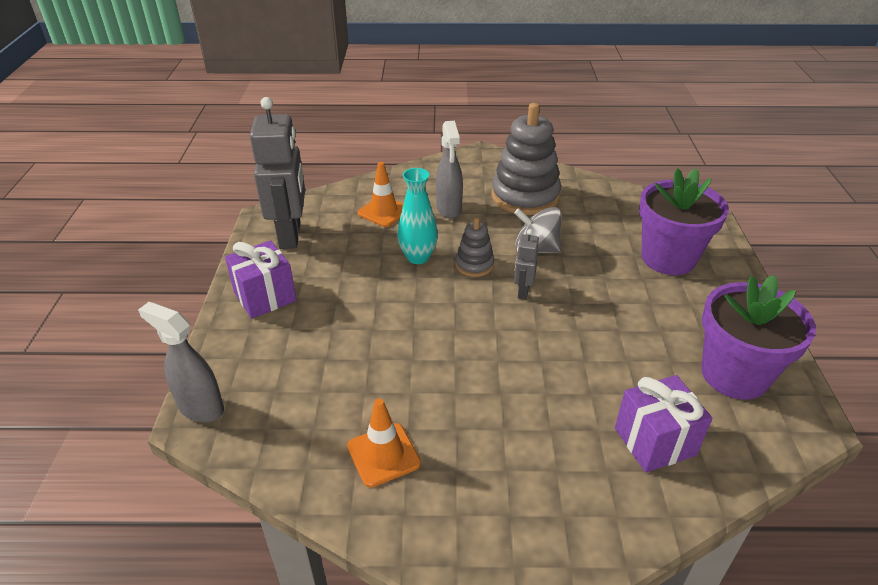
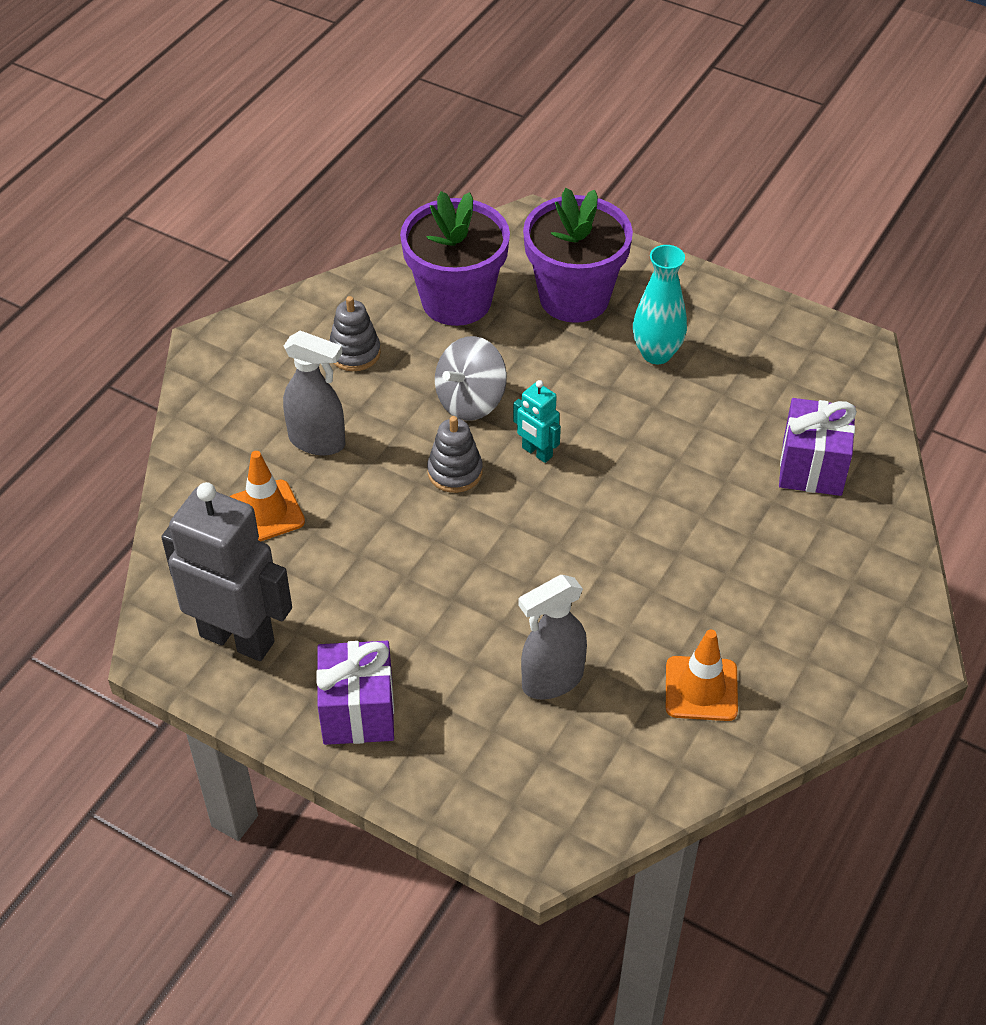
camera: 60 degrees left, 10 degrees up
grey spray bottle [138,302,224,422] -> grey spray bottle moved to [518,575,587,700]
turquoise vase [398,168,438,264] -> turquoise vase moved to [633,245,687,364]
grey stacking toy [491,103,561,215] -> grey stacking toy [329,296,381,371], size x0.50
grey robot [514,229,539,300] -> turquoise robot [513,380,561,463]
purple flower pot [702,275,816,400] -> purple flower pot moved to [400,191,510,326]

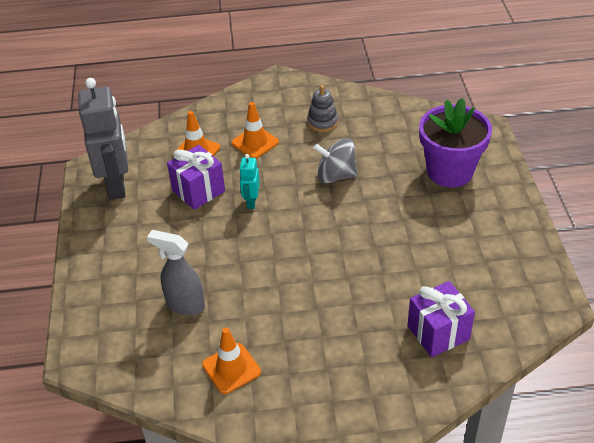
camera: 55 degrees right, 5 degrees down
grey spray bottle [283,331,345,455] -> orange traffic cone [231,102,279,159]
purple gift [316,641,394,745] -> purple gift moved to [167,145,225,210]
purple flower pot [400,191,510,326] -> none
grey stacking toy [427,416,483,493] -> none
turquoise robot [513,380,561,463] -> turquoise robot moved to [239,154,260,209]
turquoise vase [633,245,687,364] -> none

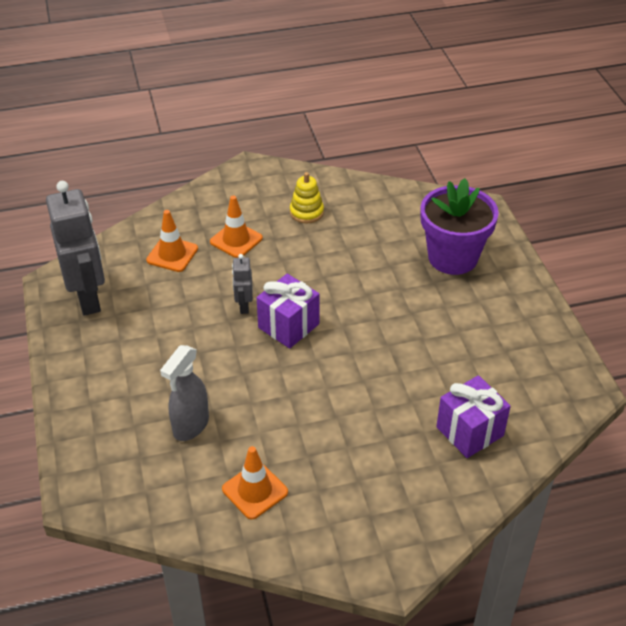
camera: 10 degrees left, 0 degrees up
grey spray bottle [147,230,205,316] -> grey spray bottle turned 75 degrees counterclockwise [160,345,209,441]
purple gift [167,145,225,210] -> purple gift moved to [257,274,320,348]
turquoise robot [239,154,260,209] -> grey robot [232,254,253,314]
grey stacking toy [307,85,338,132] -> yellow stacking toy [290,172,324,223]
grey spinning top [314,138,358,183] -> none

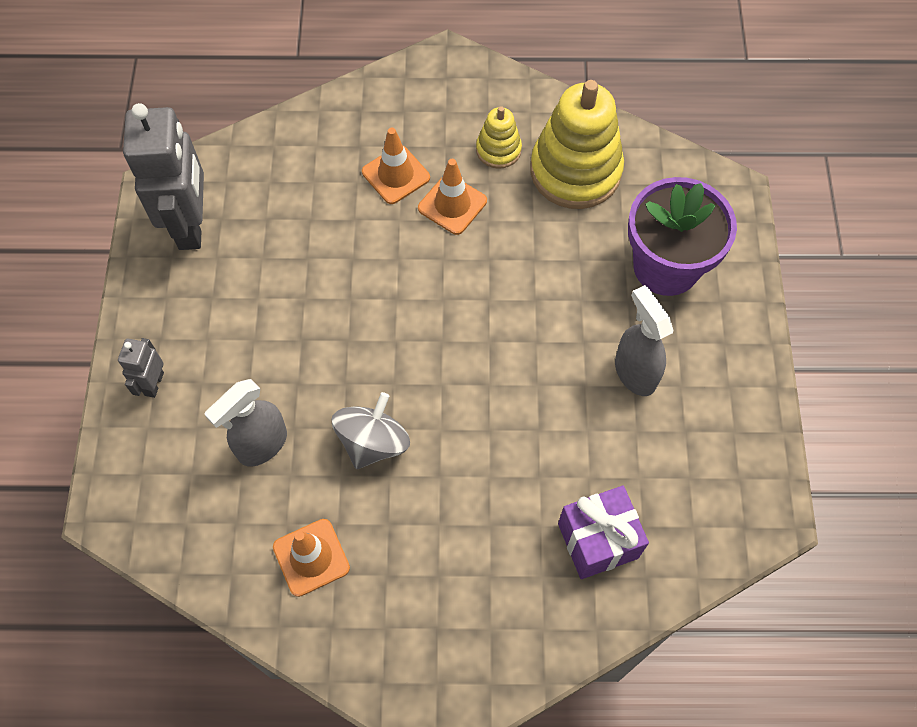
camera: 15 degrees right, 20 degrees up
orange traffic cone [146,210,198,272] -> orange traffic cone moved to [418,159,487,235]
grey robot [232,254,253,314] -> grey robot moved to [118,338,164,398]
purple gift [257,274,320,348] -> none
none -> grey spinning top [332,392,410,469]
none -> yellow stacking toy [530,80,624,209]
none -> grey spray bottle [615,285,673,396]

